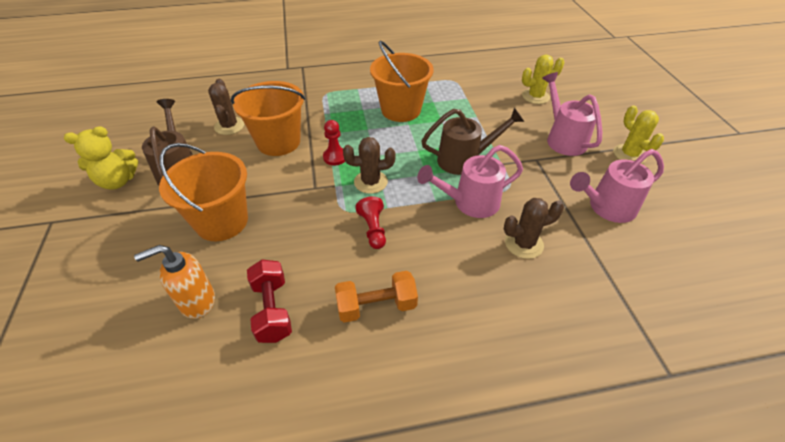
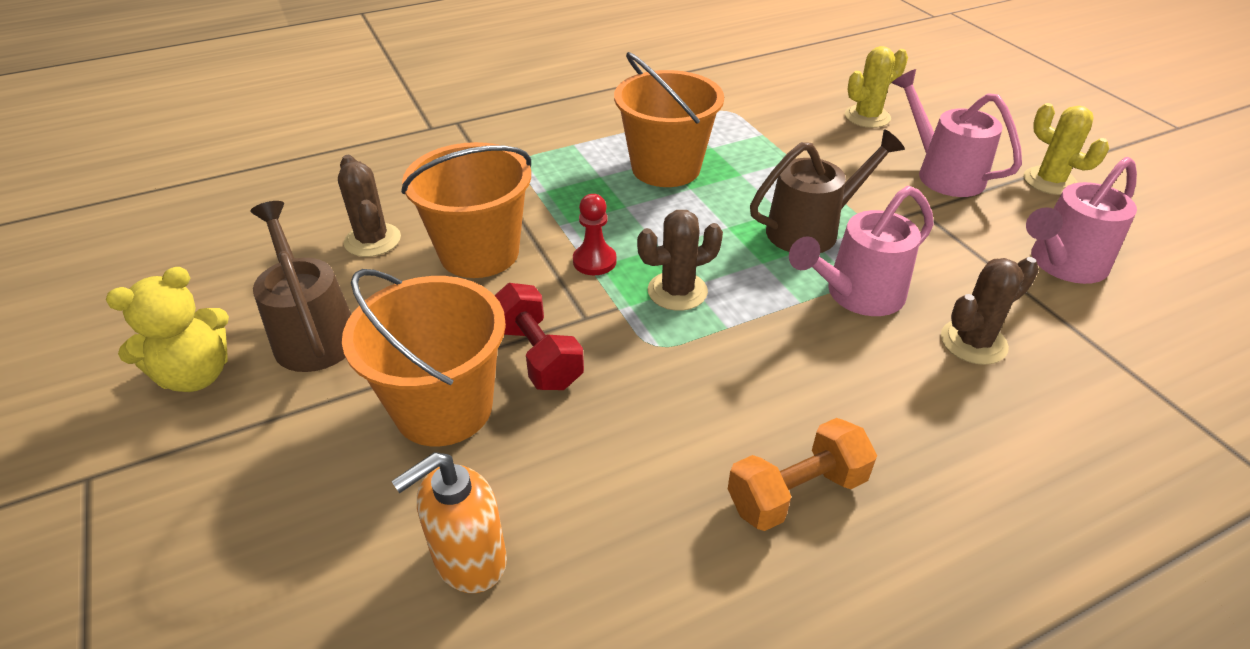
camera: 15 degrees left, 5 degrees down
red dumbbell [247,259,292,343] -> red dumbbell moved to [494,283,584,390]
red pawn [355,196,386,249] -> none

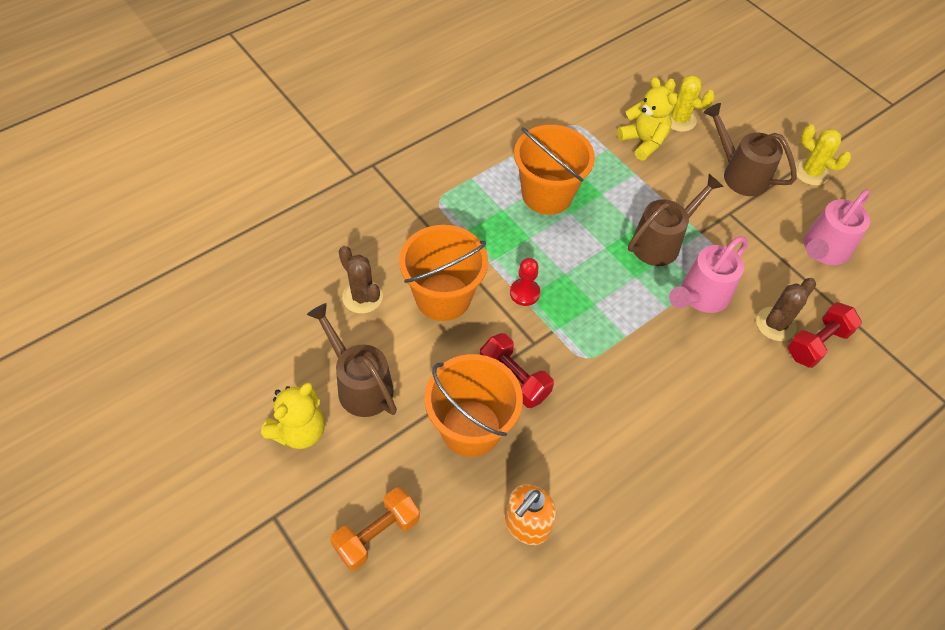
camera: 15 degrees left, 15 degrees up
brown cactus [637,210,723,311] -> none
orange dumbbell [728,418,877,531] -> orange dumbbell moved to [330,487,420,570]
yellow cactus [845,46,908,128] -> yellow cactus turned 75 degrees clockwise [664,75,715,132]
pink watering can [892,69,1022,197] -> brown watering can [703,103,797,196]
none -> yellow teddy bear [617,77,677,161]
none -> red dumbbell [788,302,862,368]

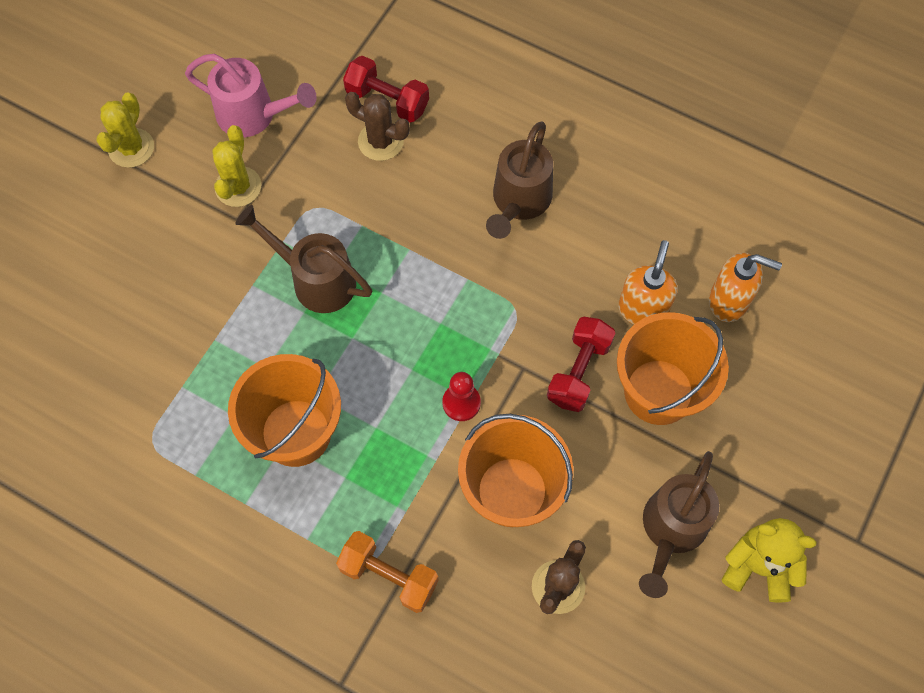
camera: 110 degrees left, 10 degrees up
orange dumbbell [330,487,420,570] -> orange dumbbell moved to [336,531,439,613]
yellow teddy bear [617,77,677,161] -> none
yellow cactus [664,75,715,132] -> yellow cactus moved to [212,125,262,207]
pink watering can [669,236,748,313] -> none
brown watering can [703,103,797,196] -> brown watering can moved to [486,121,553,239]
none -> orange soap dispenser [618,240,678,325]

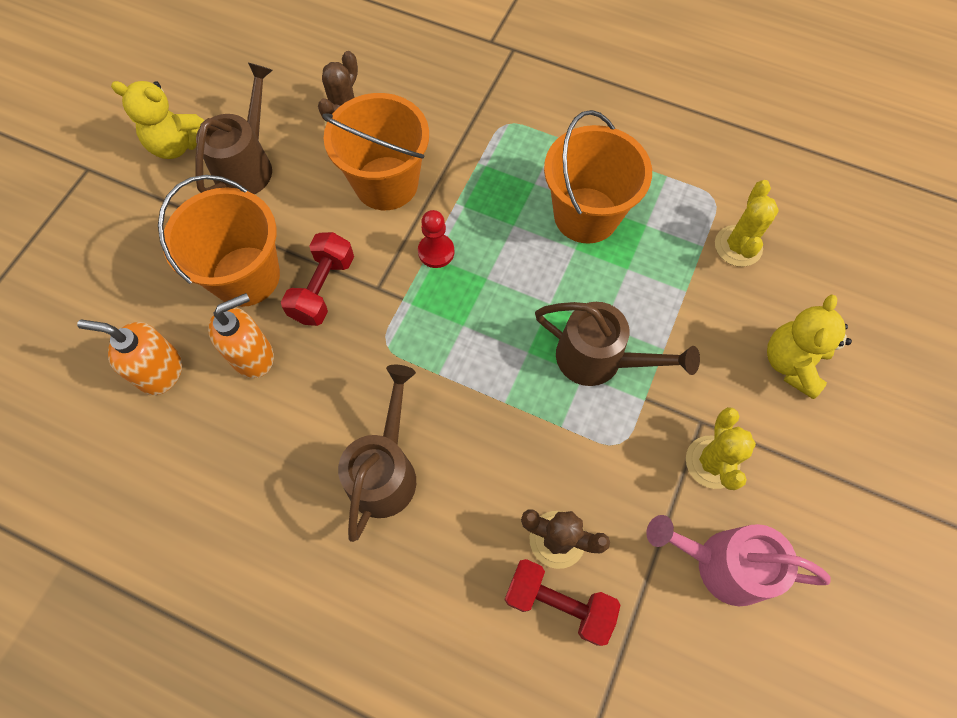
camera: 175 degrees right, 0 degrees up
yellow cactus [96,92,154,168] -> yellow cactus moved to [715,180,779,267]
orange dumbbell [336,531,439,613] -> none
orange soap dispenser [618,240,678,325] -> orange soap dispenser turned 135 degrees counterclockwise [208,293,274,378]
none -> yellow teddy bear [767,294,852,399]

